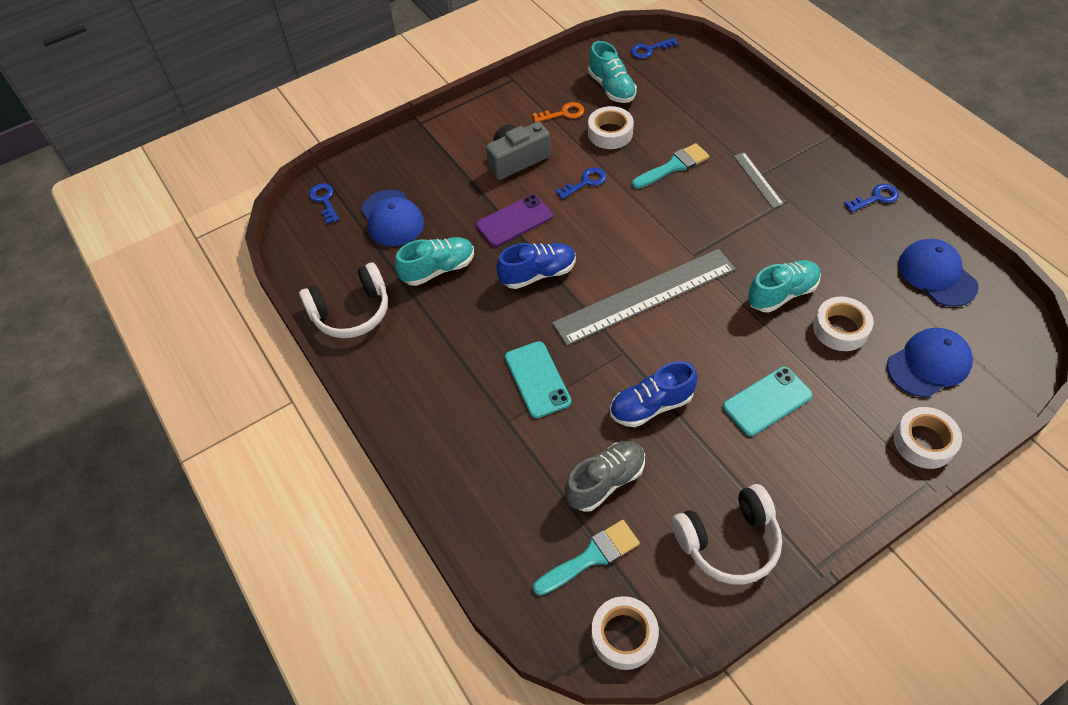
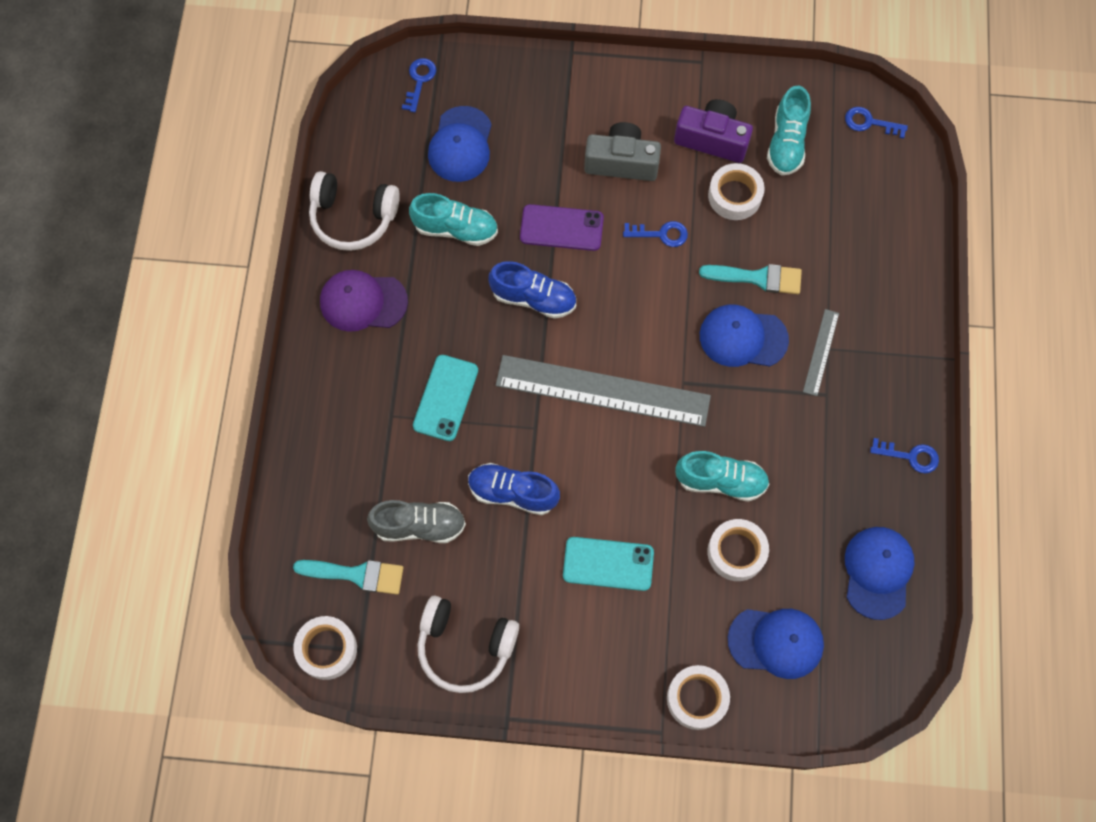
camera: 35 degrees right, 15 degrees up
orange key [533,102,584,122] -> purple camera [674,99,753,163]
none -> purple cap [320,270,408,332]
none -> blue cap [700,305,789,367]

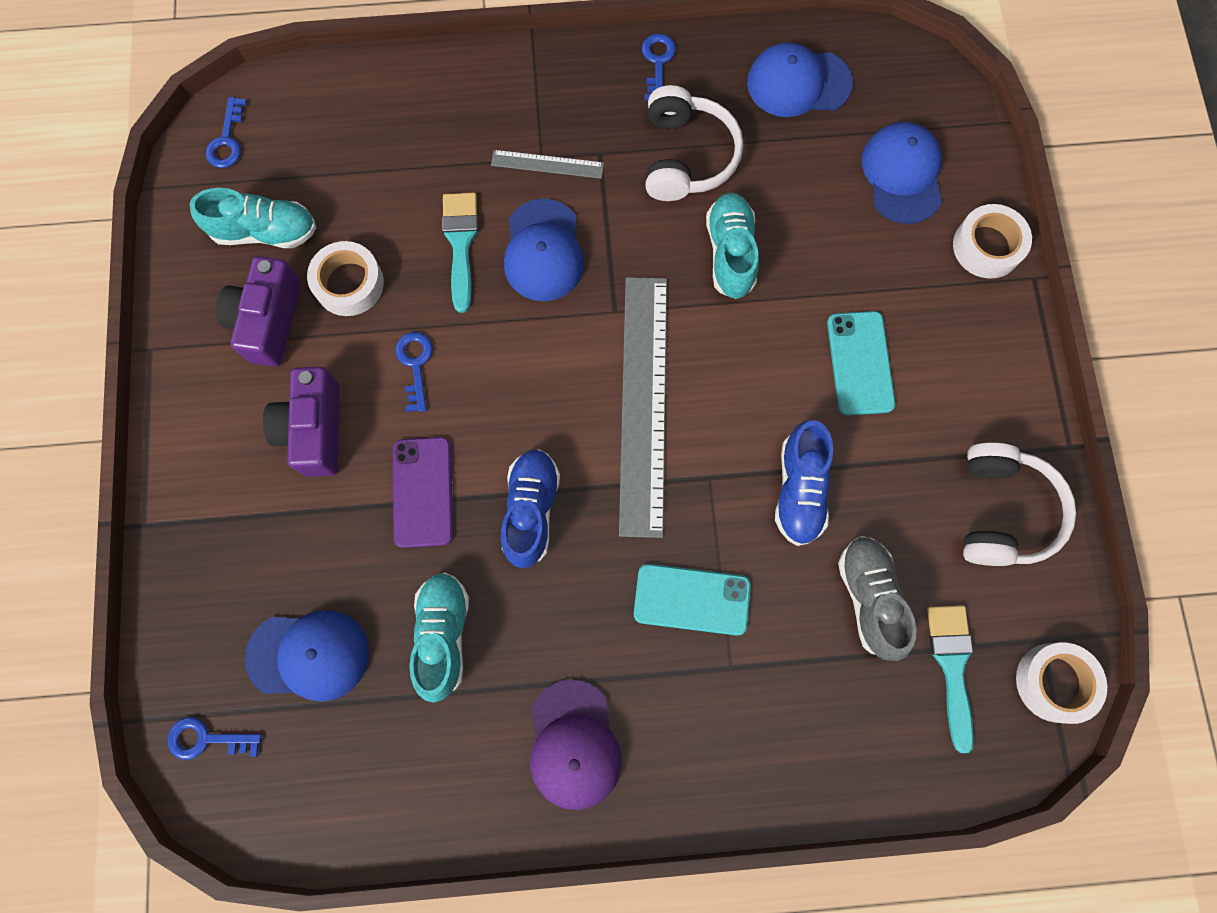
camera: 100 degrees left, 5 degrees up
white headphones [309,171,400,251] -> white headphones moved to [645,85,743,201]
grey camera [584,122,661,181] -> purple camera [263,367,340,477]
white tape [707,519,769,581] -> none

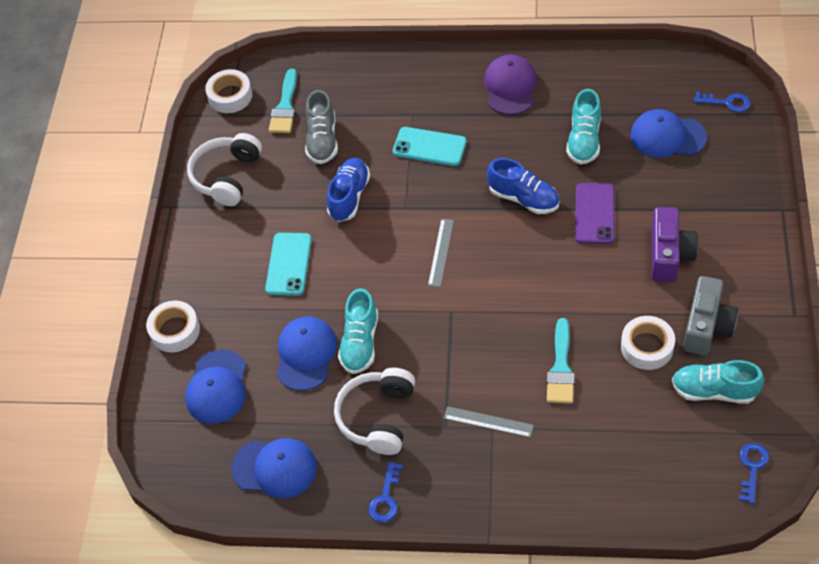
camera: 165 degrees left, 20 degrees down
purple camera [216,256,301,367] -> grey camera [683,276,738,355]
blue key [395,332,433,412] -> none
blue shoe [501,449,560,569] -> blue shoe turned 75 degrees counterclockwise [487,158,560,214]
blue cap [504,199,584,301] -> blue cap moved to [277,316,337,391]
grey ruler [619,277,667,538] -> grey ruler [428,219,454,287], size x0.44

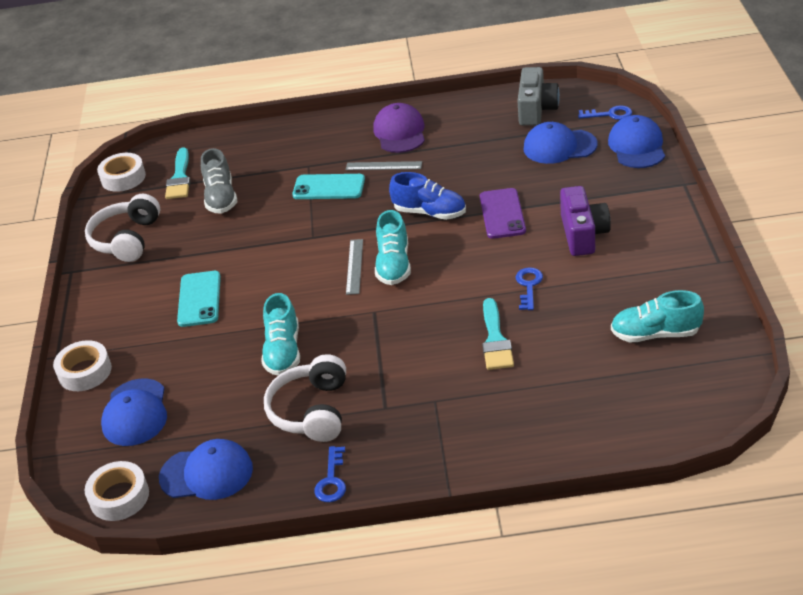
camera: 10 degrees left, 15 degrees down
blue cap [277,316,337,391] -> blue cap moved to [608,115,665,168]
blue shoe [327,158,370,222] -> none
grey ruler [444,406,534,438] -> grey ruler moved to [346,161,422,170]
turquoise shoe [566,89,601,165] -> turquoise shoe moved to [375,210,411,285]
white tape [621,316,675,370] -> white tape moved to [85,461,149,521]
grey camera [683,276,738,355] -> grey camera moved to [517,67,560,126]
blue key [739,443,769,504] -> blue key moved to [516,267,543,310]

